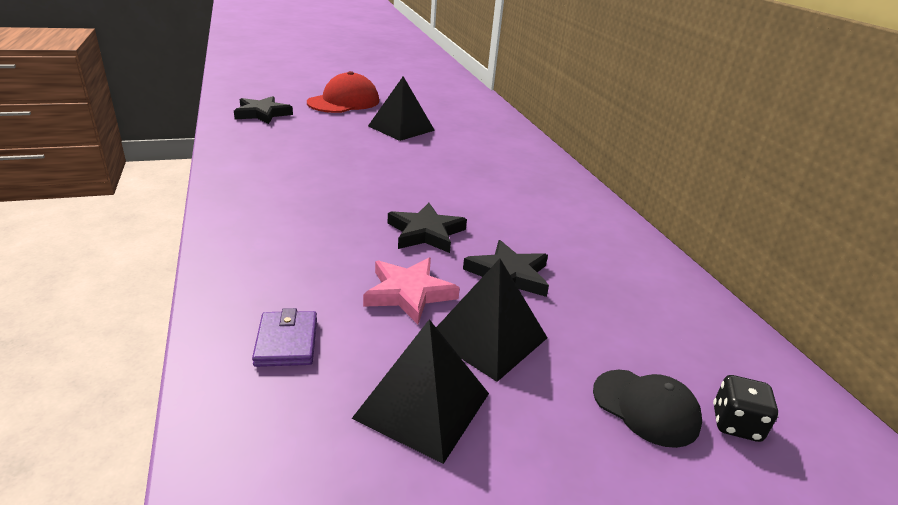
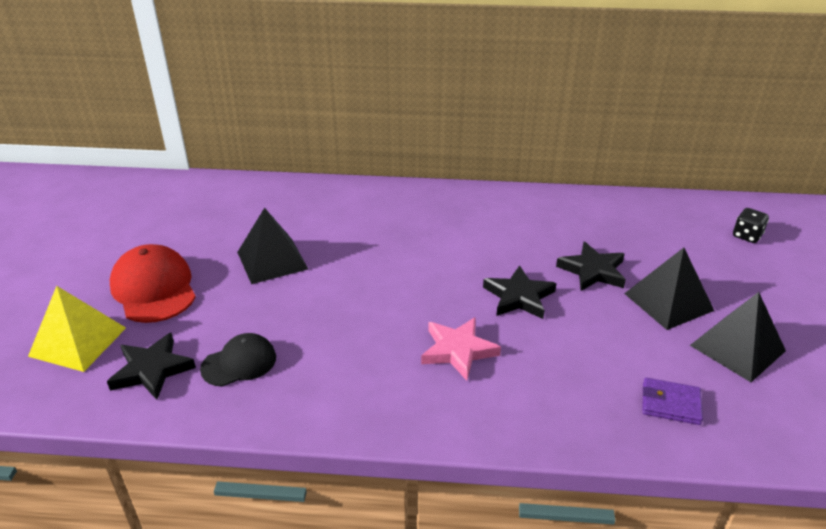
camera: 65 degrees left, 5 degrees up
pink star [363,258,460,325] -> pink star moved to [421,317,501,381]
black cap [593,370,702,448] -> black cap moved to [200,333,276,387]
none -> yellow pyramid [28,286,126,372]

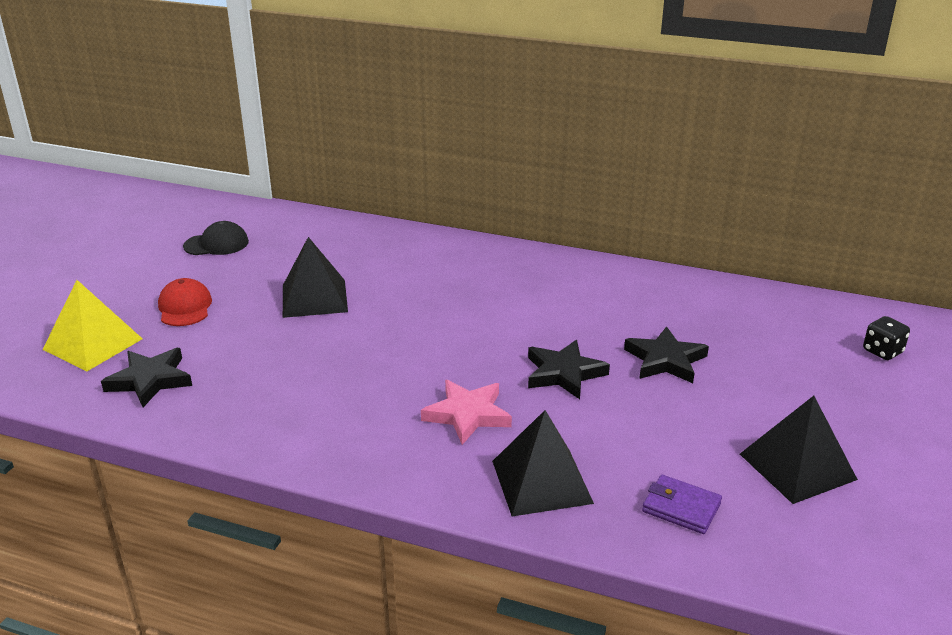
camera: 15 degrees right, 5 degrees down
red cap [110,244,196,323] -> red cap [158,278,212,326], size x0.63
black cap [200,333,276,387] -> black cap moved to [183,221,249,255]
black pyramid [624,248,714,330] -> black pyramid moved to [492,410,594,516]

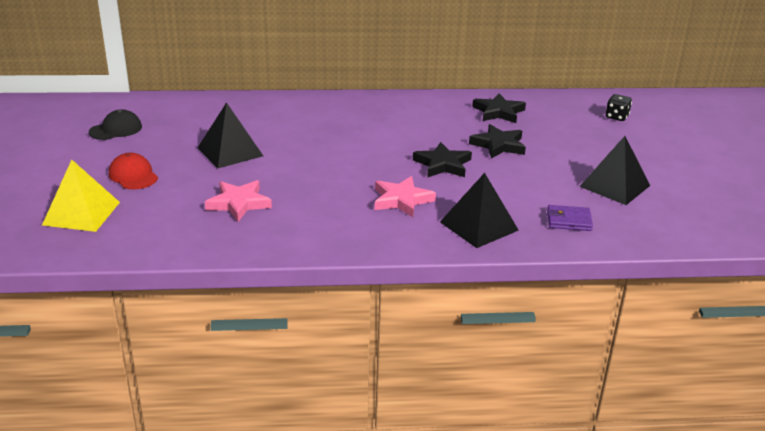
camera: 25 degrees left, 0 degrees up
black star [101,348,192,407] -> black star moved to [472,93,526,123]
none -> pink star [205,180,272,222]

